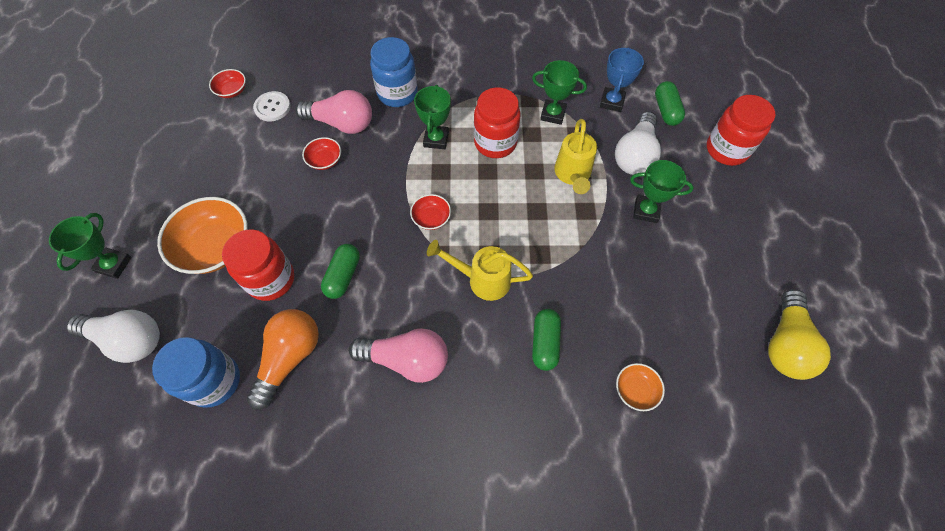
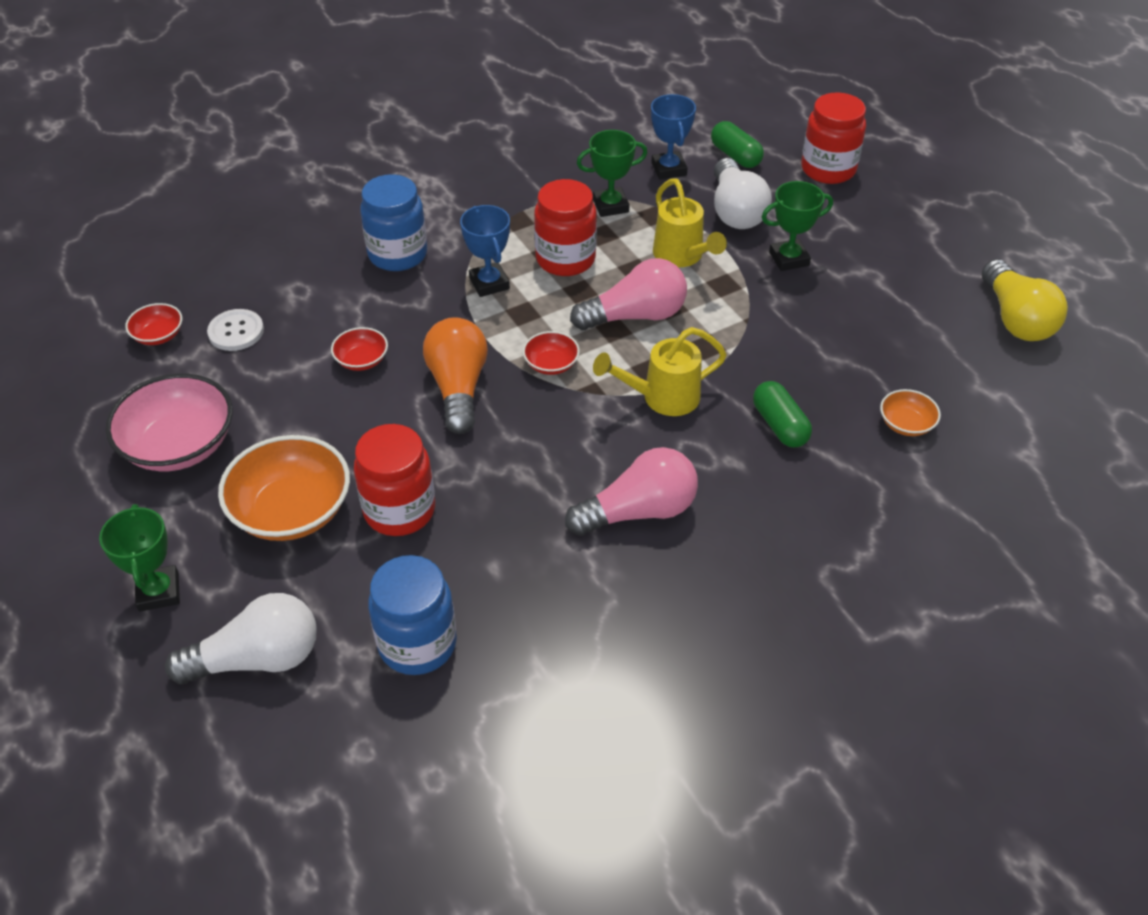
camera: 30 degrees left, 15 degrees down
orange light bulb [246,309,319,410] -> orange light bulb moved to [423,317,488,434]
pink light bulb [296,90,372,134] -> pink light bulb moved to [570,258,687,330]
green capsule [321,244,360,299] -> none
green trophy [414,85,451,149] -> blue trophy [460,205,510,297]
none -> pink bowl [105,374,233,471]

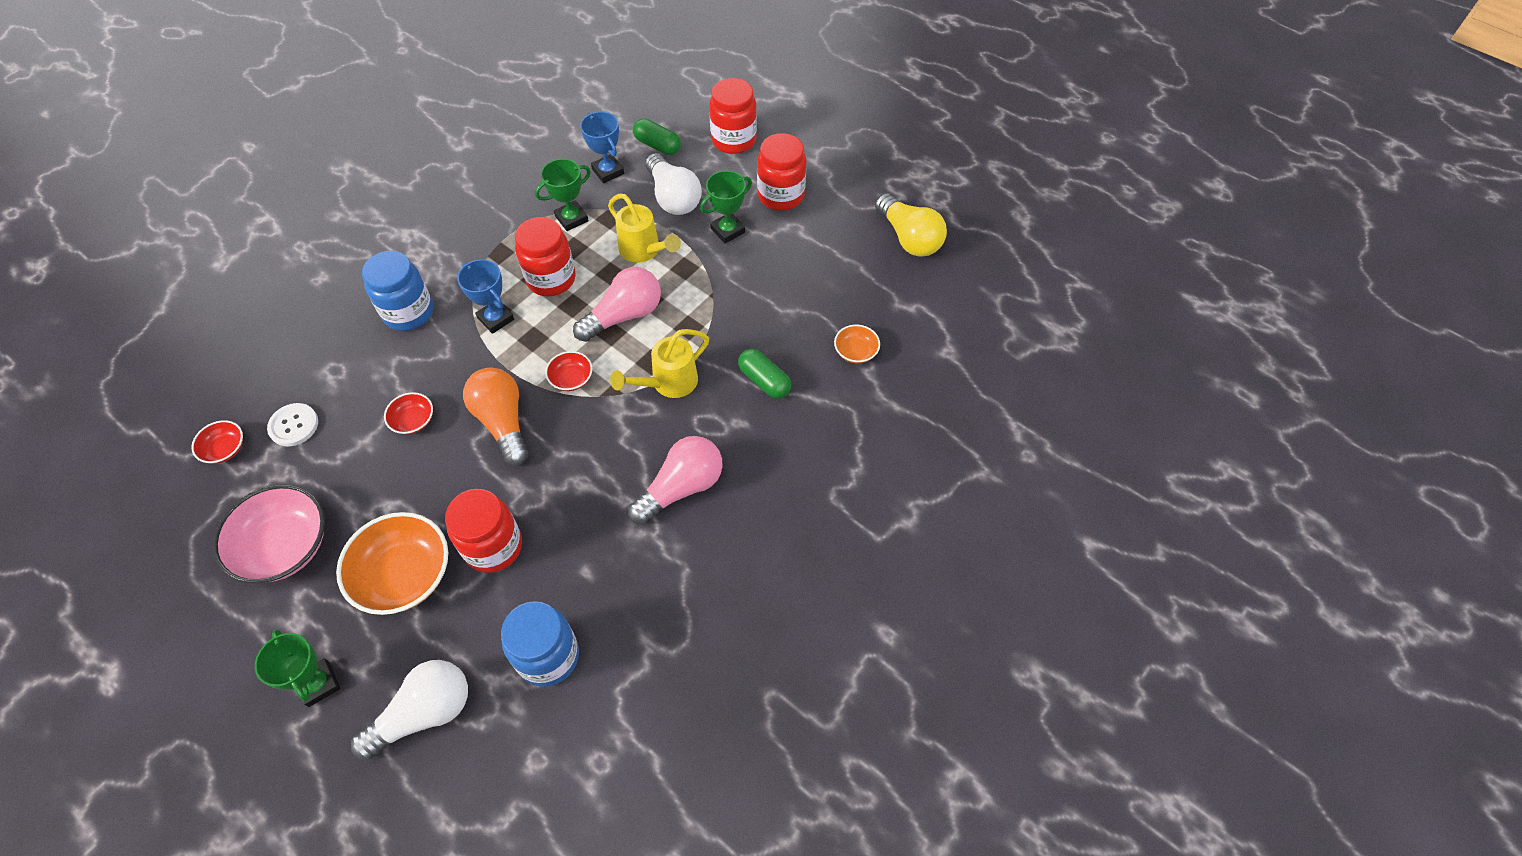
camera: 20 degrees left, 10 degrees up
none -> red jar [757,133,806,211]

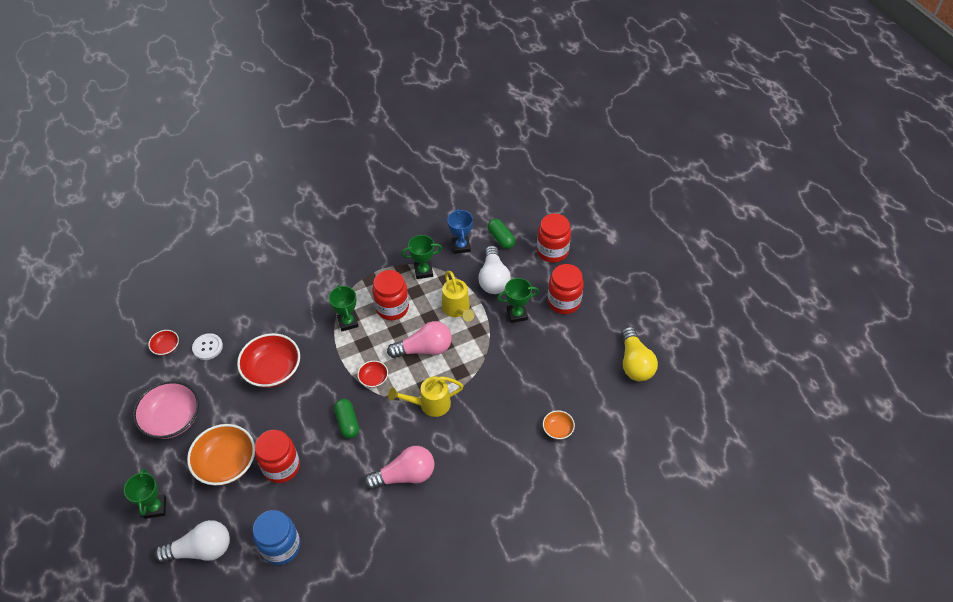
camera: 25 degrees right, 5 degrees down
blue jar [362,251,433,331] -> none
red bowl [384,392,433,434] -> red bowl [237,333,300,388], size x2.03
blue trophy [457,259,514,334] -> green trophy [329,285,359,331]
orange light bulb [463,367,528,466] -> none
green capsule [738,349,791,398] -> green capsule moved to [334,399,359,439]

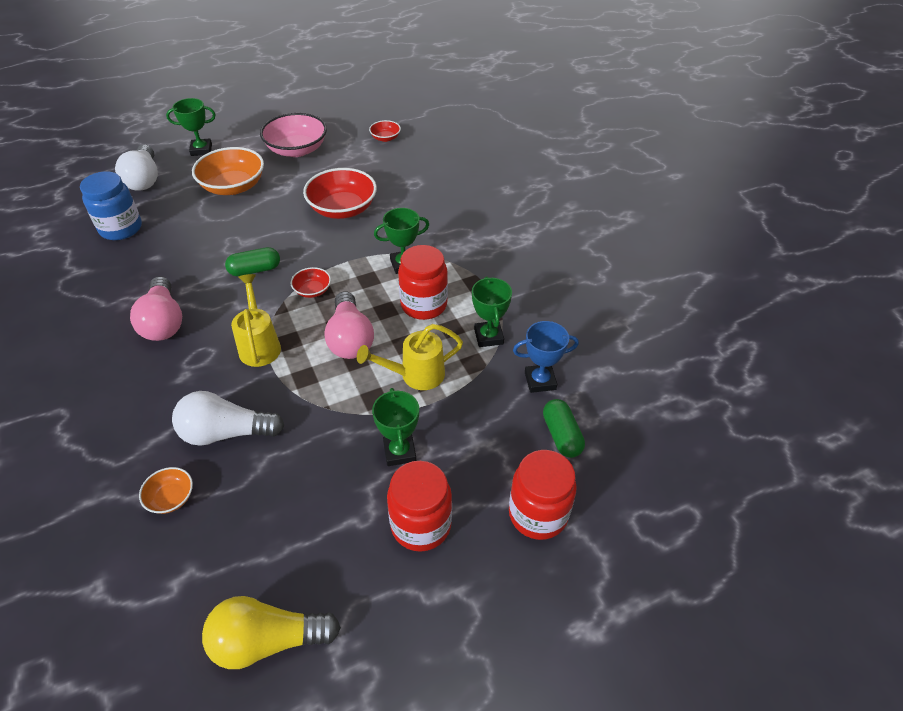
camera: 90 degrees right, 5 degrees down
white button [192,333,223,360] -> none
red jar [255,430,300,483] -> none
white light bulb [478,245,511,294] -> white light bulb moved to [172,391,284,446]
green capsule [488,219,515,249] -> green capsule turned 75 degrees counterclockwise [543,399,585,458]

